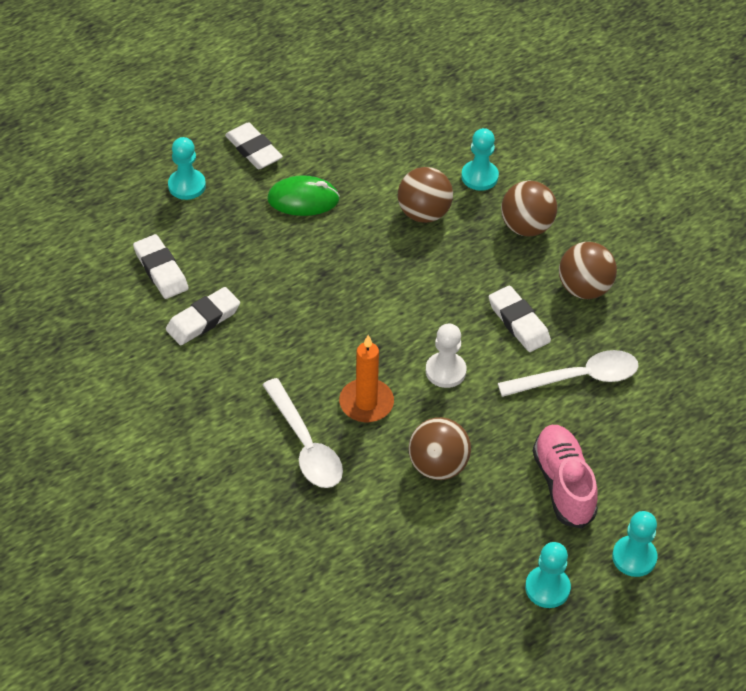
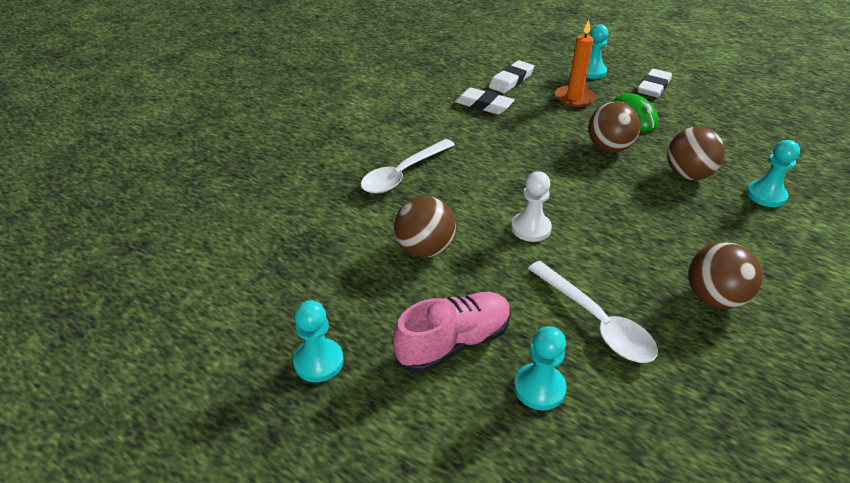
camera: 70 degrees right, 10 degrees down
orange candle [339,335,394,422] -> orange candle moved to [555,20,595,107]
white eraser [489,286,551,352] -> none
brown ball [501,180,557,237] -> brown ball moved to [588,102,641,152]
turquoise pawn [612,511,657,577] -> turquoise pawn moved to [514,326,567,410]

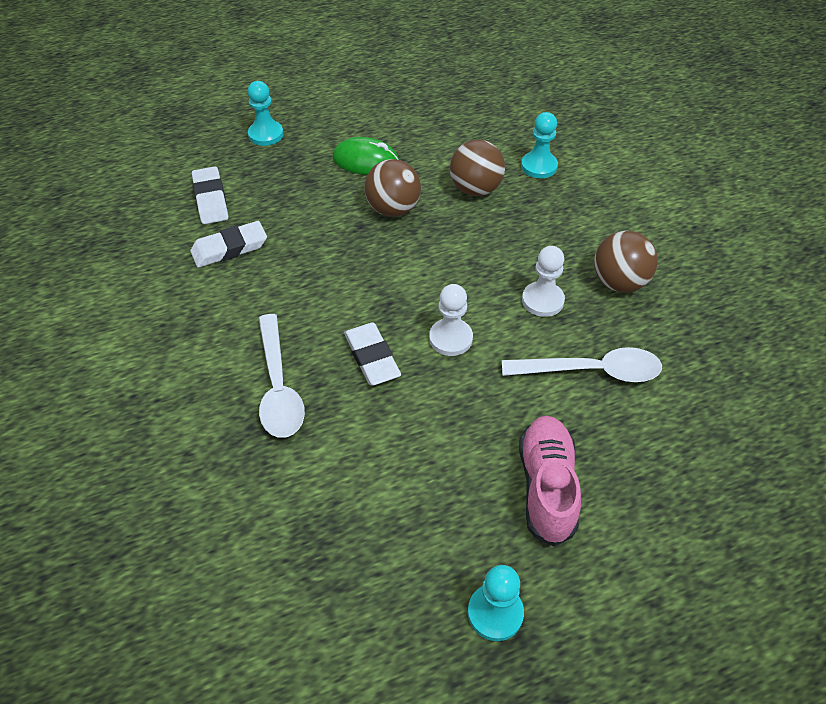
camera: 55 degrees left, 10 degrees up
brown ball [394,196,456,257] -> none
turquoise pawn [514,326,567,410] -> none
orange candle [555,20,595,107] -> none
white eraser [638,69,672,98] -> white eraser moved to [344,322,401,385]
none -> white pawn [522,246,565,317]

